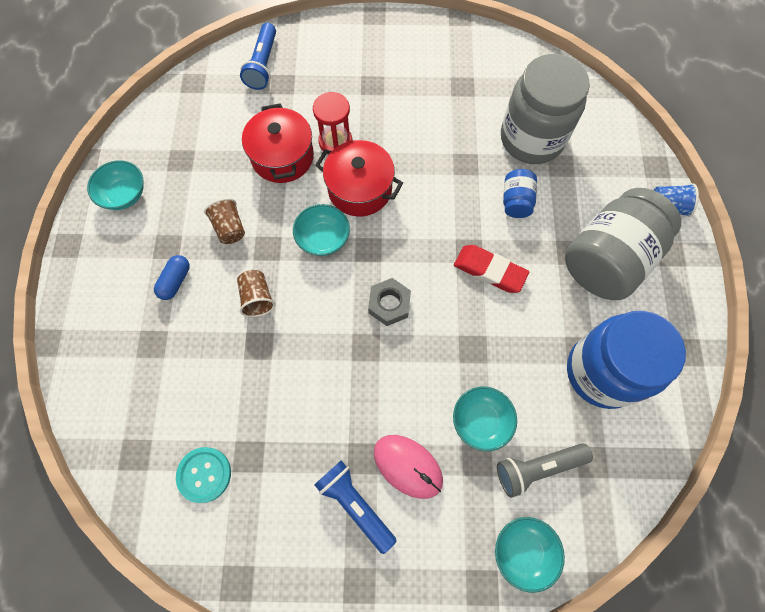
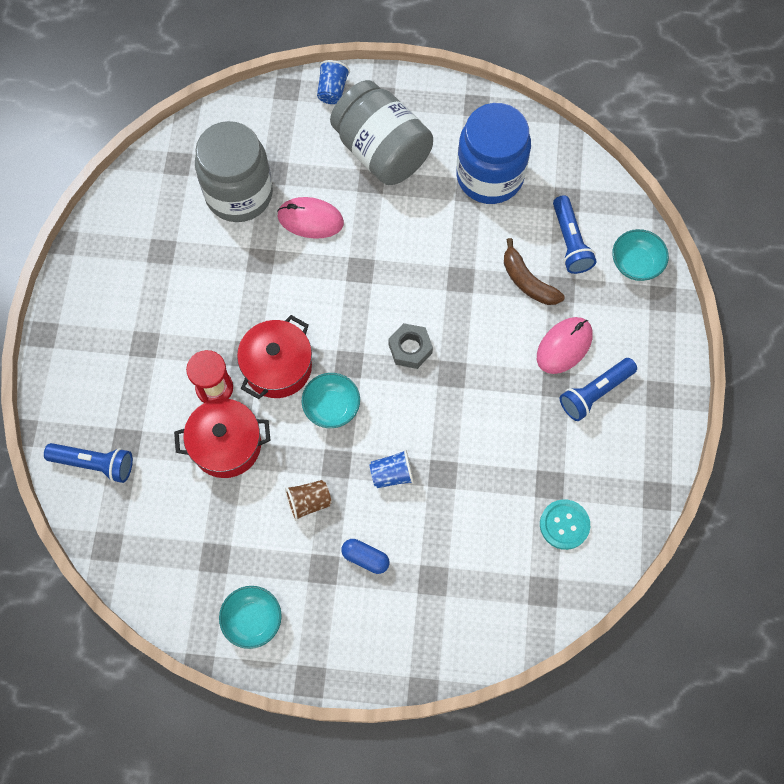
camera: 85 degrees left, 0 degrees up
brown cup [237,270,275,317] -> blue cup [369,449,414,488]
turquoise bowl [453,386,517,451] -> brown banana [504,238,565,305]
red eraser [454,245,529,293] -> none
grey flashlight [497,443,593,498] -> blue flashlight [553,195,597,274]
blue jar [503,169,537,218] -> pink mouse [277,197,344,239]

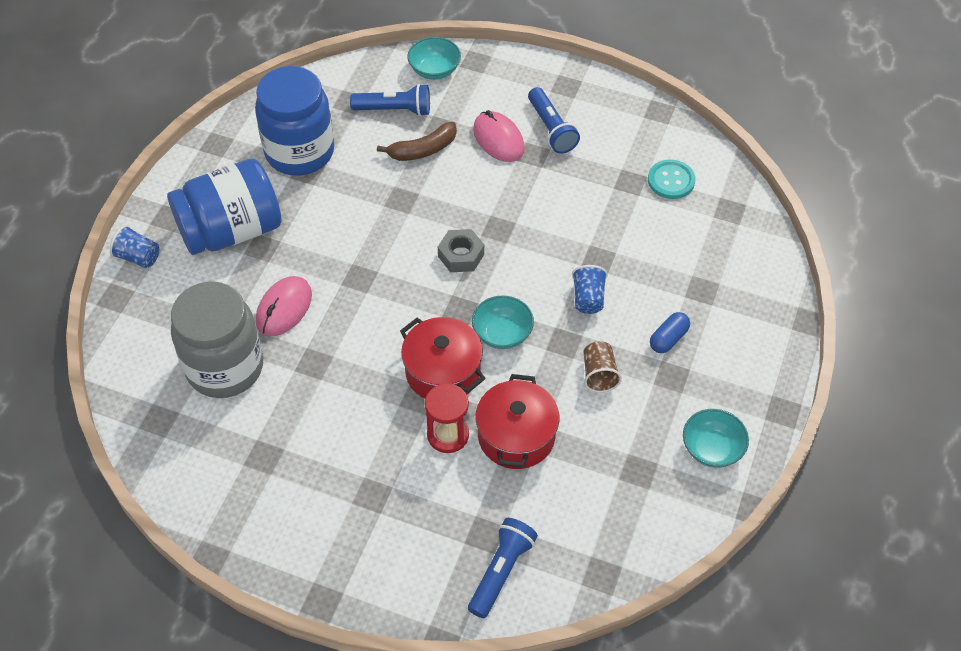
camera: 75 degrees left, 15 degrees down
grey jar [330,80,433,185] -> blue jar [167,158,282,255]

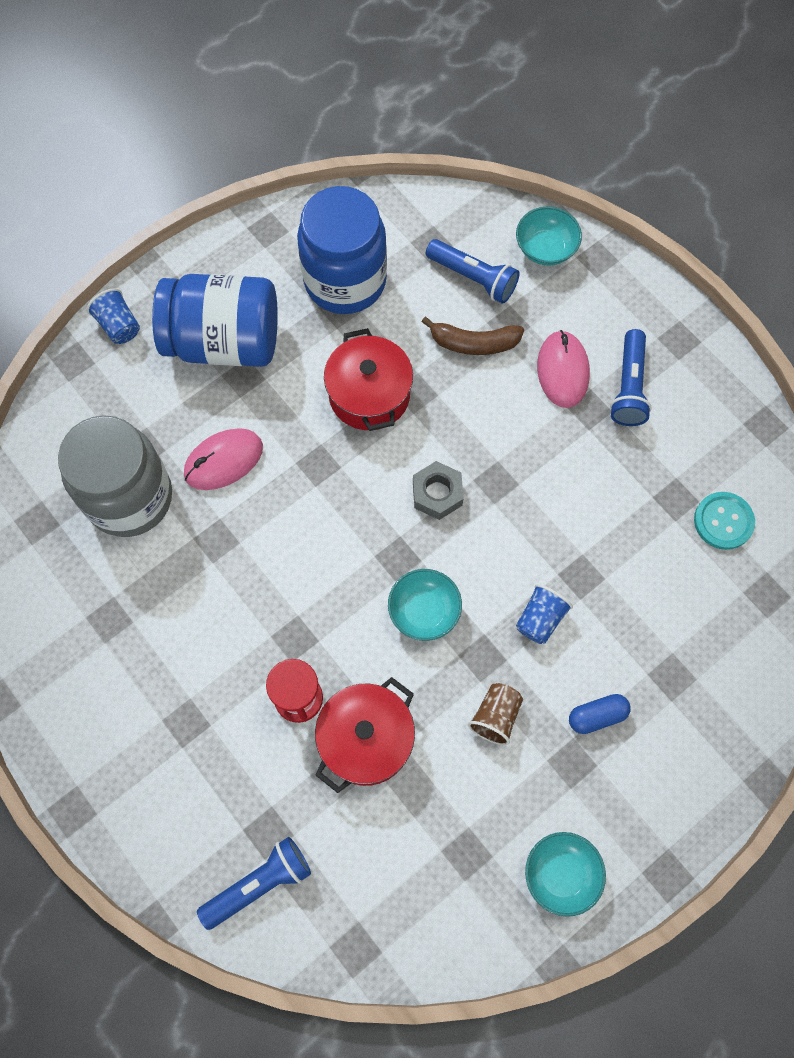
camera: 30 degrees right, 15 degrees up
red pot [400,317,486,399] -> red pot moved to [324,328,413,431]

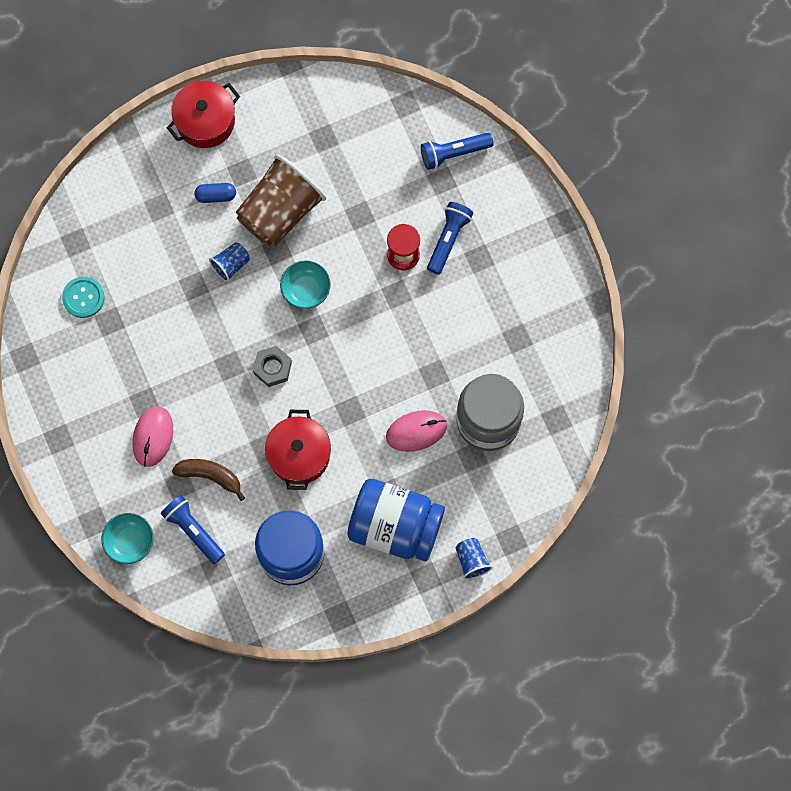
camera: 165 degrees left, 5 degrees up
red pot [315,677,415,793] -> red pot moved to [166,81,240,148]
brown cup [468,683,523,745] -> brown cup [236,154,326,246], size x2.26
turquoise bowl [525,832,606,917] -> none
blue flashlight [610,329,652,426] -> blue flashlight moved to [427,202,473,275]

